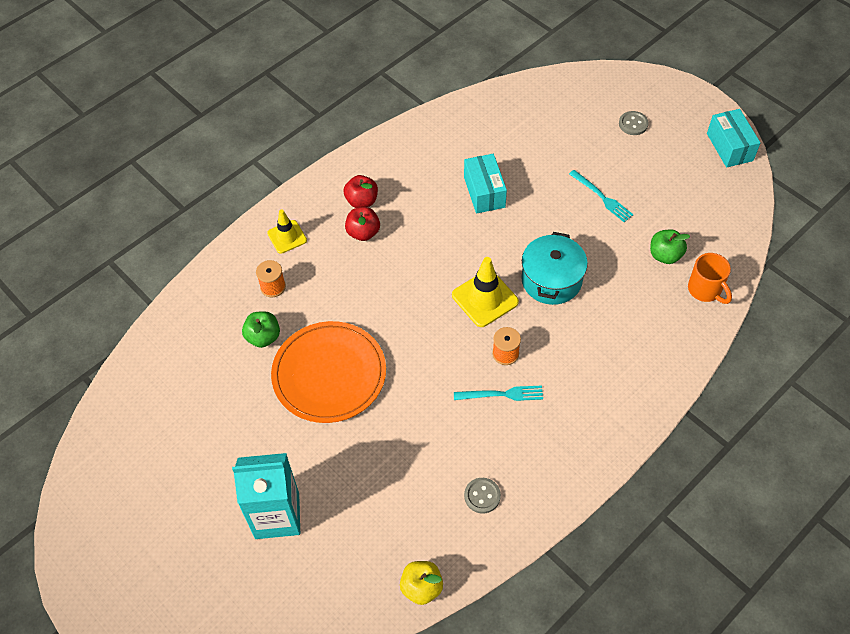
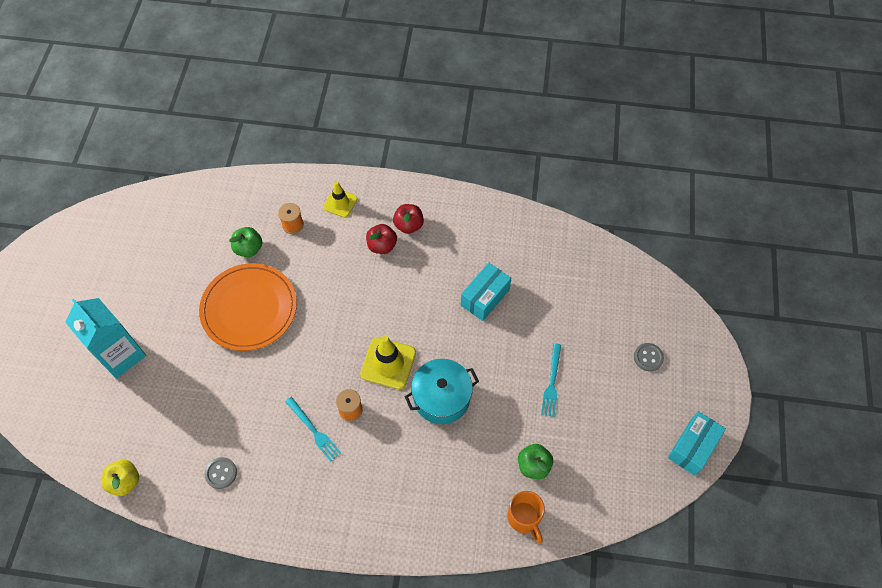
camera: 50 degrees right, 5 degrees up
orange mug [688,253,732,304] -> orange mug turned 45 degrees counterclockwise [507,491,545,543]

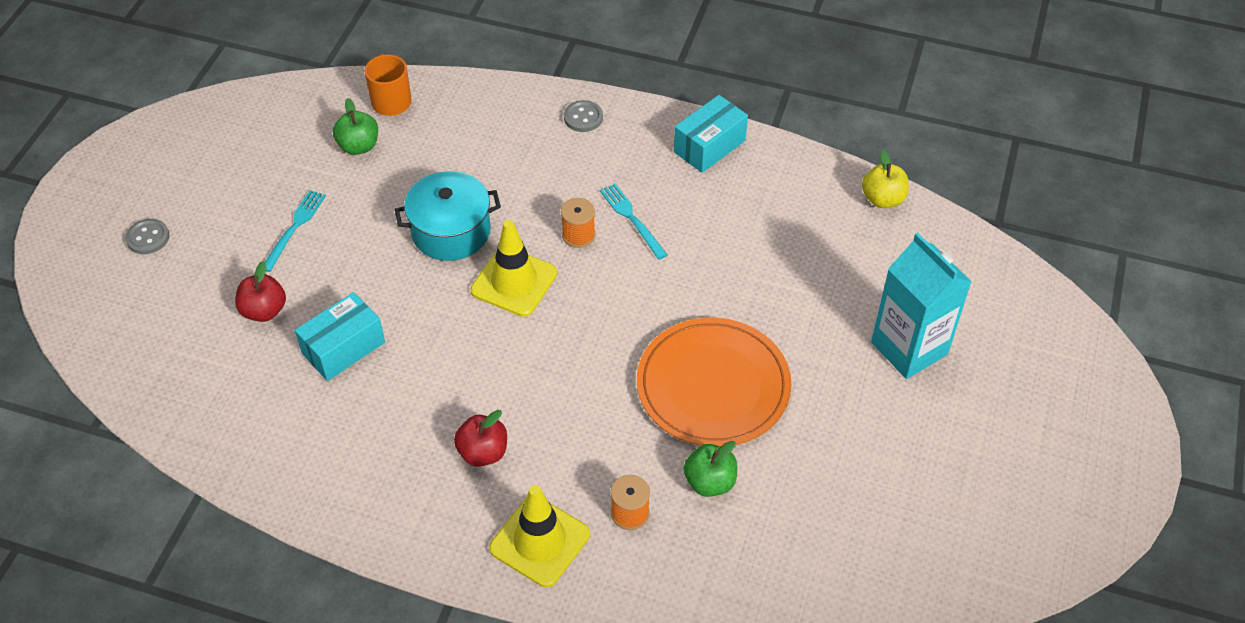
camera: 170 degrees left, 10 degrees down
grey button [204,457,237,489] -> grey button moved to [564,100,603,132]
yellow traffic cone [323,181,357,218] -> yellow traffic cone [489,485,590,587], size x1.55
red apple [393,204,424,234] -> red apple moved to [235,261,286,322]
turquoise box [668,411,726,476] -> turquoise box moved to [674,95,748,173]

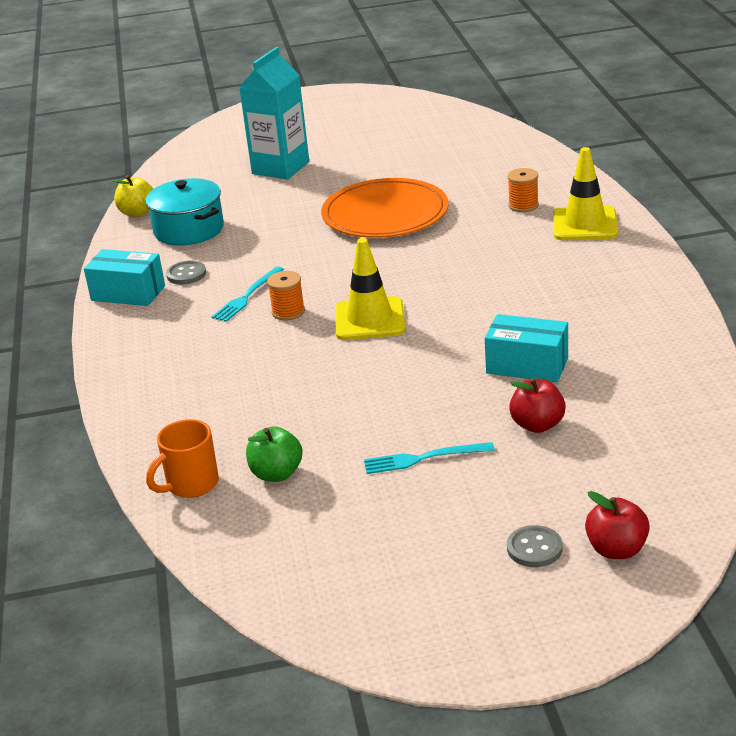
camera: 115 degrees left, 20 degrees down
turquoise pot [395,171,501,261] -> turquoise pot moved to [145,178,224,246]
red apple [454,410,507,467] -> red apple moved to [585,491,650,559]
grey button [564,100,603,132] -> grey button moved to [166,261,206,285]
green apple [684,441,737,497] -> none

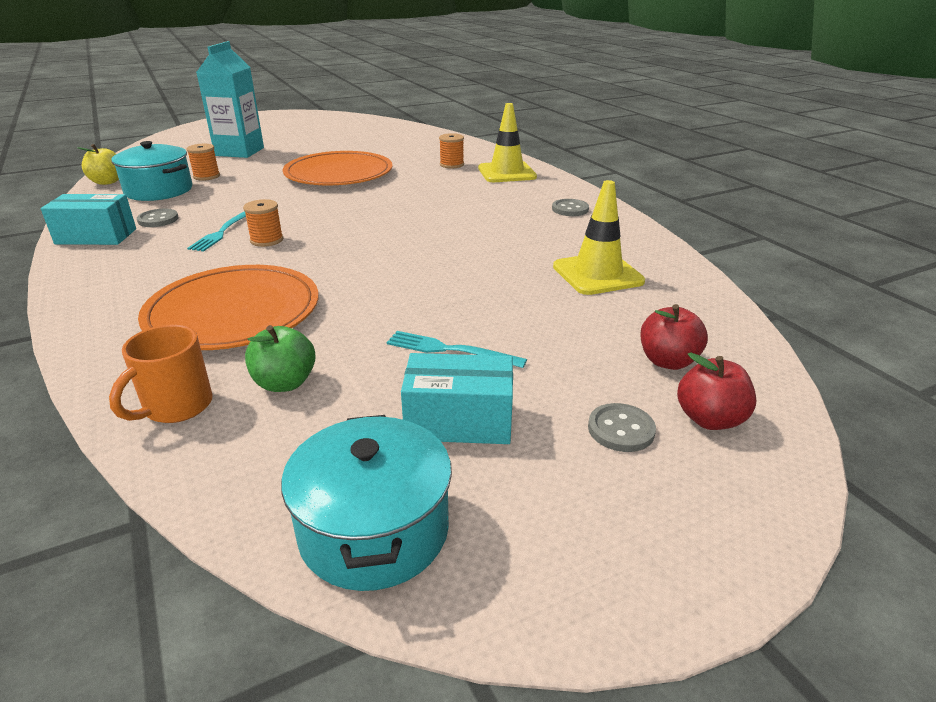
camera: 20 degrees left, 0 degrees up
yellow traffic cone [335,238,406,340] -> yellow traffic cone moved to [553,180,645,295]
turquoise fork [364,442,495,474] -> turquoise fork turned 45 degrees clockwise [387,331,527,368]
turquoise box [485,314,568,382] -> turquoise box moved to [401,353,513,444]
red apple [509,378,566,433] -> red apple moved to [640,304,708,370]
none -> orange plate [138,265,319,350]
none -> orange spool [186,144,220,181]
none -> turquoise pot [281,415,452,591]
none -> grey button [552,199,589,216]

